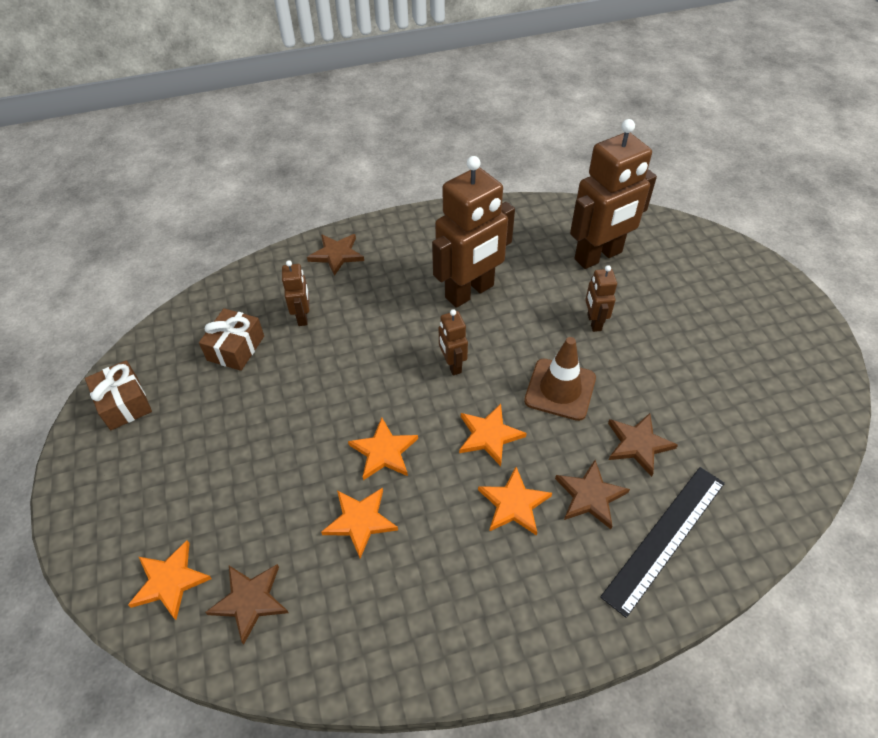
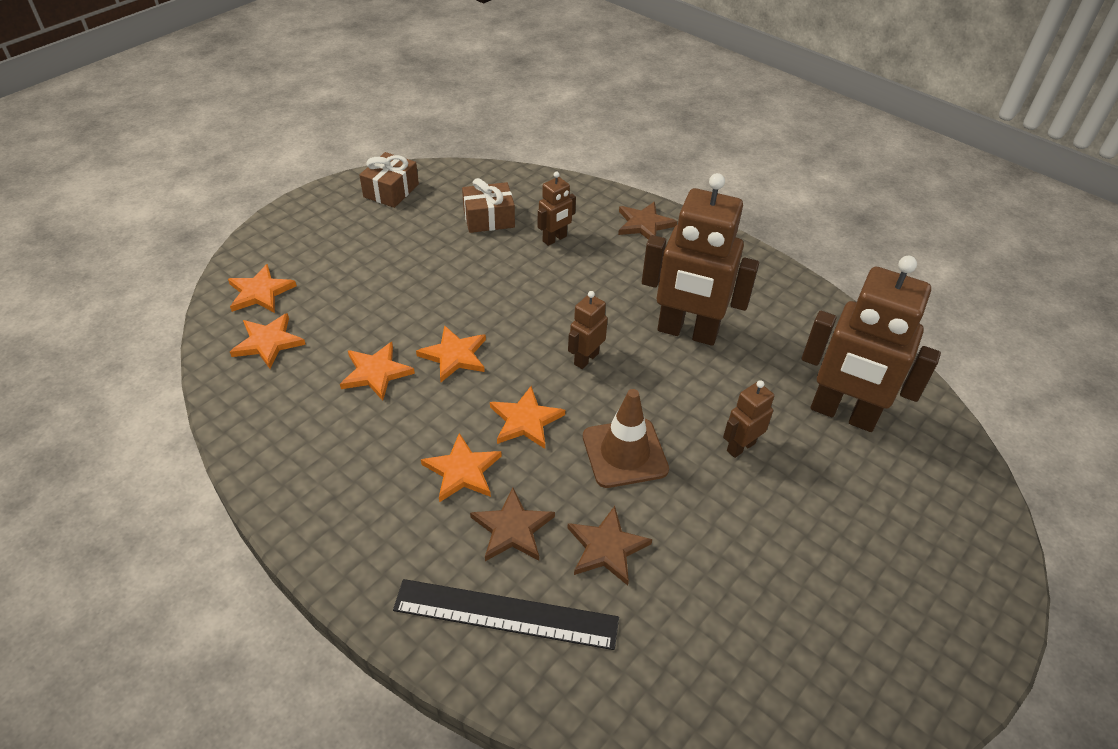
camera: 55 degrees right, 5 degrees down
brown star [205,564,289,645] -> orange star [230,313,306,369]

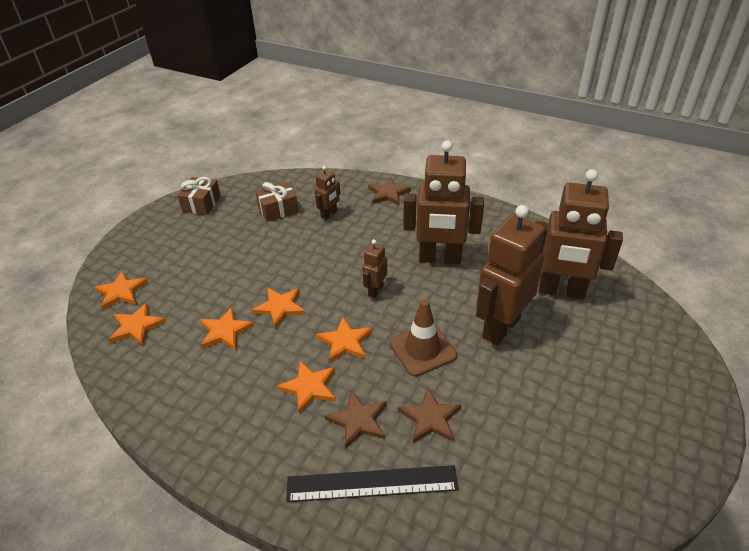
camera: 10 degrees left, 5 degrees down
brown robot [723,380,774,458] -> brown robot [476,205,545,345], size x2.12

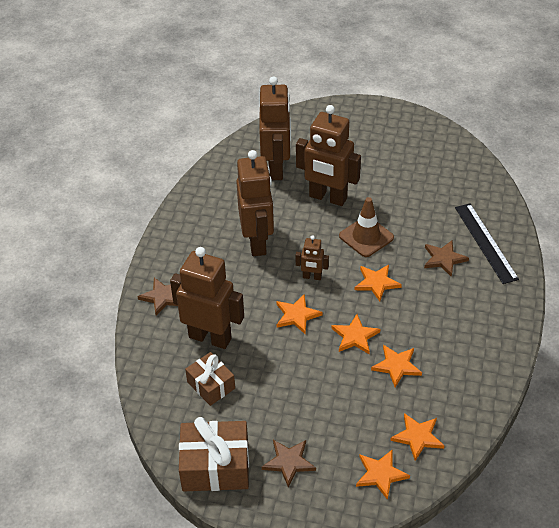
camera: 105 degrees left, 5 degrees up
brown gift [177,177,221,215] -> brown gift [179,417,249,491], size x1.60
orange star [277,361,336,414] -> orange star moved to [277,294,322,334]
brown robot [315,166,340,220] -> brown robot [170,247,244,349], size x2.12
brown star [398,387,462,443] -> brown star moved to [262,440,316,488]

